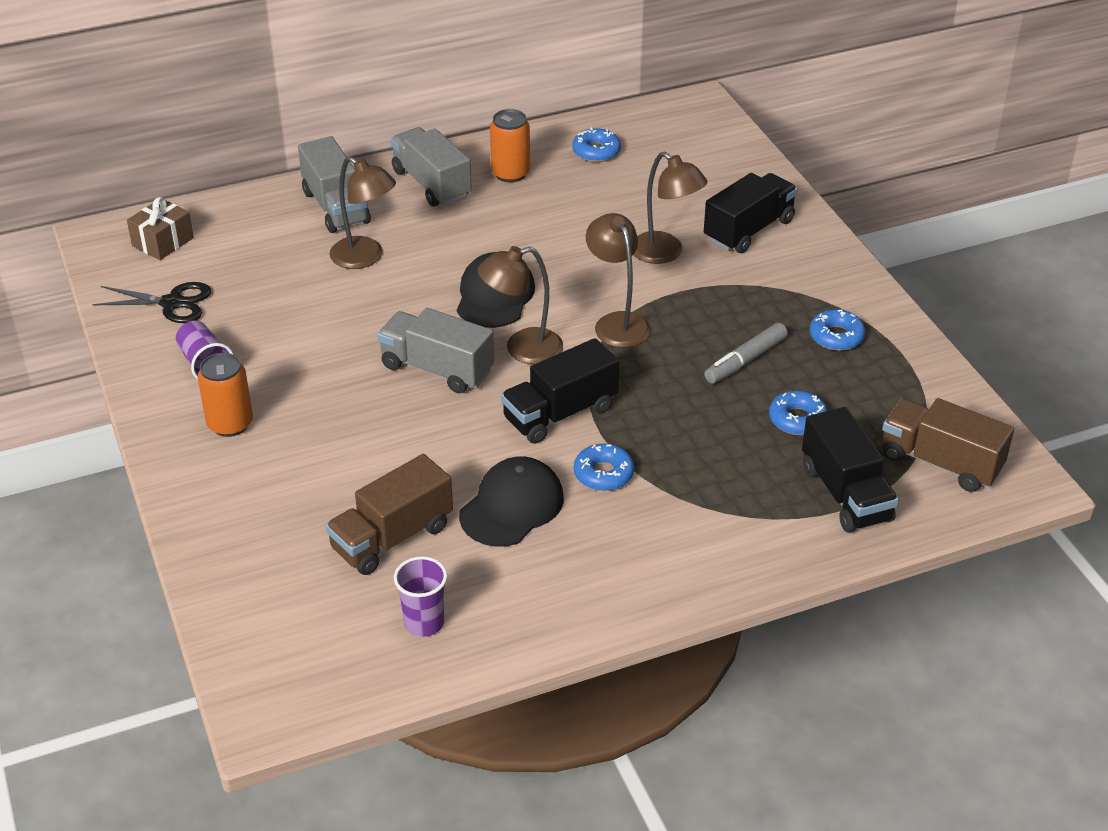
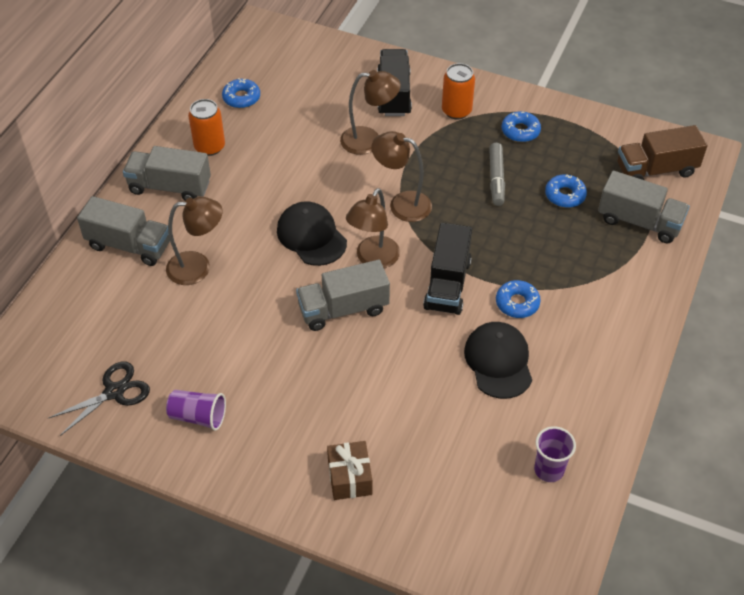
camera: 45 degrees left, 10 degrees up
brown gift [127,197,194,260] -> brown gift moved to [327,441,372,500]
orange can [197,353,253,437] -> orange can moved to [442,63,475,119]
brown truck [325,454,453,575] -> none
black truck [802,407,899,533] -> grey truck [598,170,690,243]

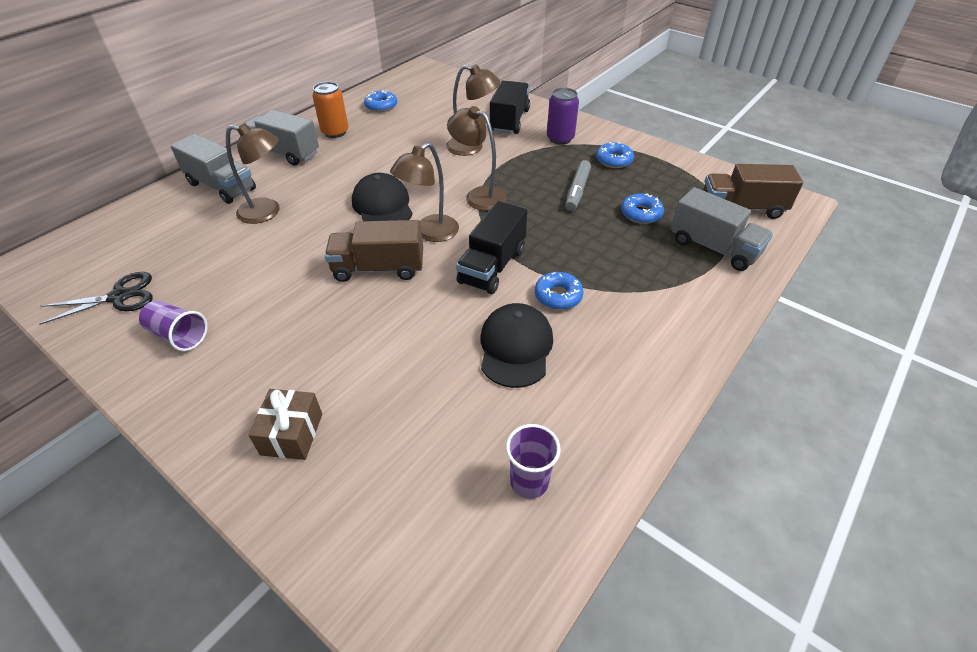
camera: 15 degrees right, 5 degrees down
grey truck [296,260,390,331] -> brown truck [325,220,423,282]
orange can [442,63,475,119] -> purple can [547,88,579,145]

